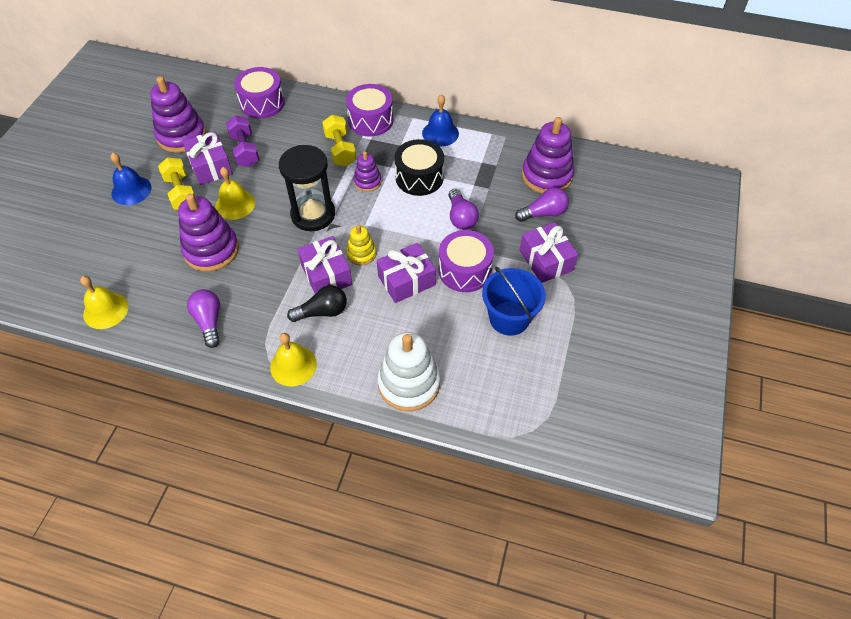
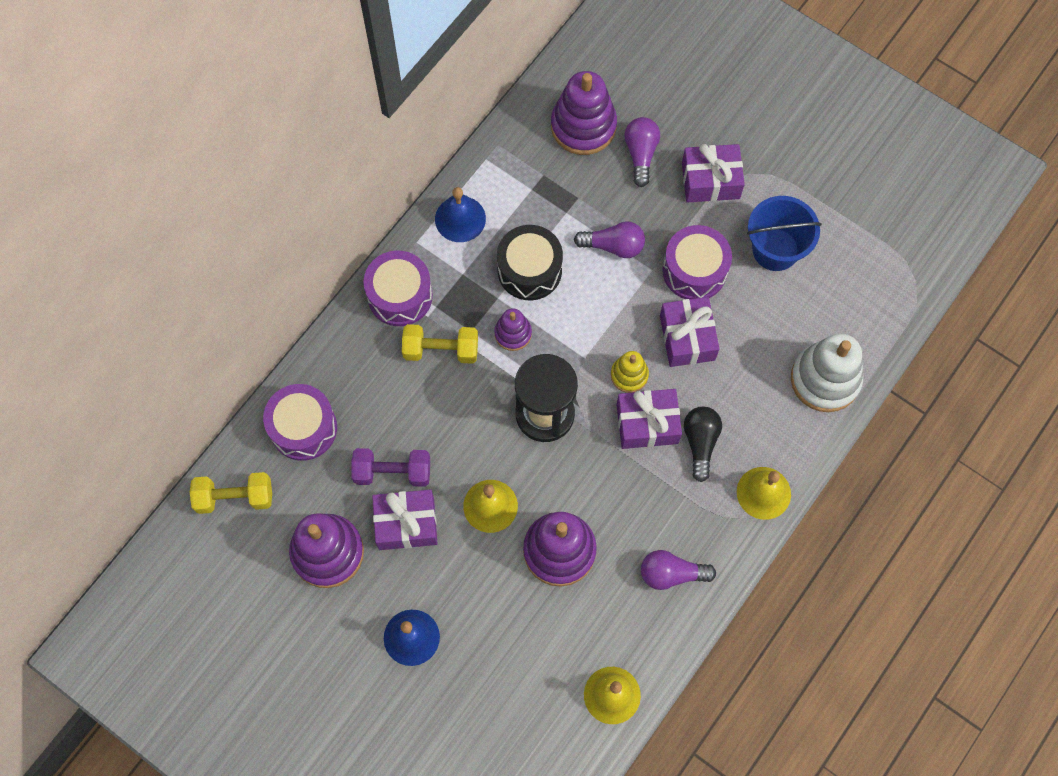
camera: 70 degrees left, 15 degrees up
yellow dumbbell [158,157,195,210] -> yellow dumbbell moved to [190,472,272,514]

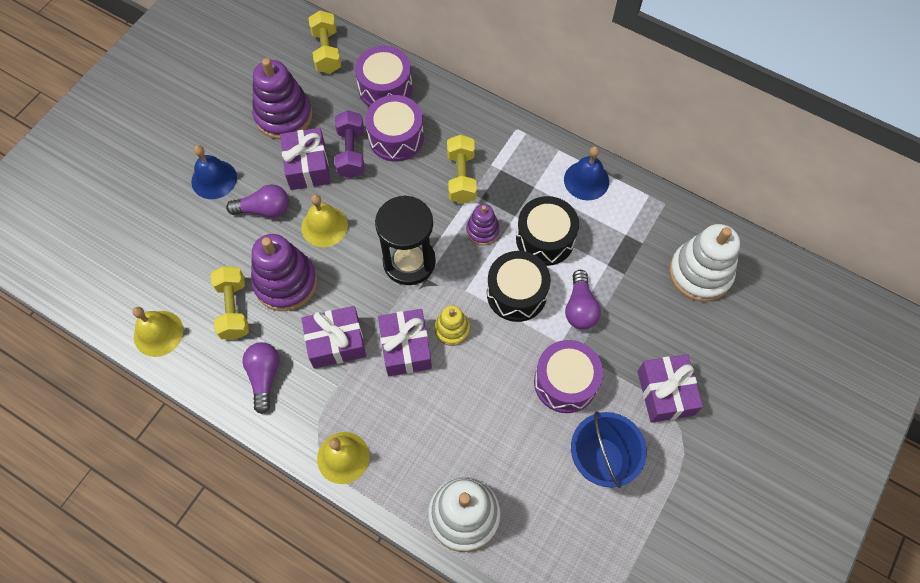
camera: 85 degrees right, 5 degrees down
purple drum [363,250,433,326] -> purple drum moved to [365,95,424,162]
purple stacking toy [551,71,617,155] -> white stacking toy [669,224,740,302]
purple light bulb [624,117,660,187] -> purple light bulb moved to [226,184,289,218]
purple gift [660,297,720,367] -> purple gift moved to [301,306,366,369]
black light bulb [684,407,722,482] -> none
none -> yellow dumbbell [211,266,249,340]
none -> black drum [487,251,551,322]

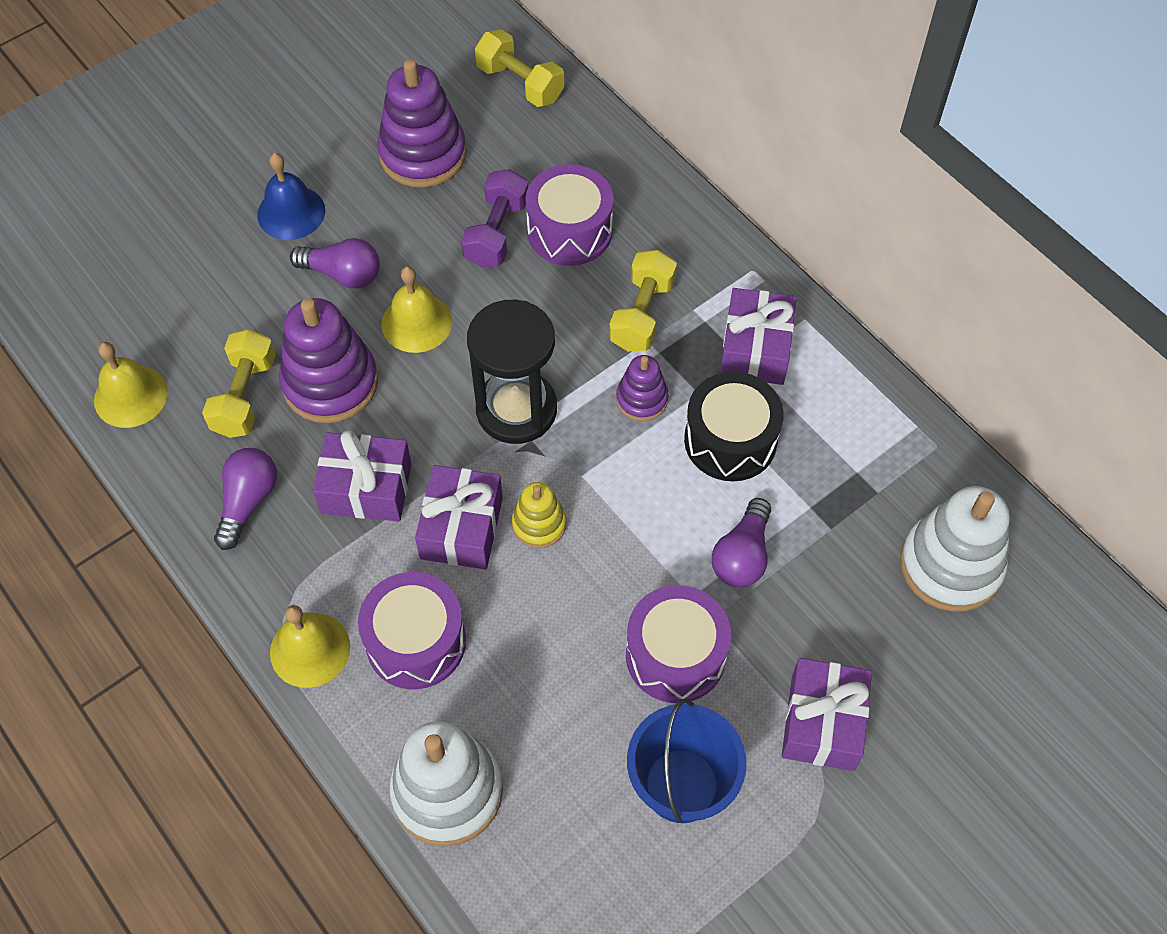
camera: 20 degrees right, 5 degrees down
purple gift [280,128,330,190] -> purple gift moved to [720,288,797,385]
yellow dumbbell [309,10,341,74] -> yellow dumbbell turned 60 degrees counterclockwise [475,29,564,107]
purple drum [355,46,412,107] -> purple drum moved to [358,572,466,689]
black drum [487,251,551,322] -> none
blue bell [564,146,609,200] -> none

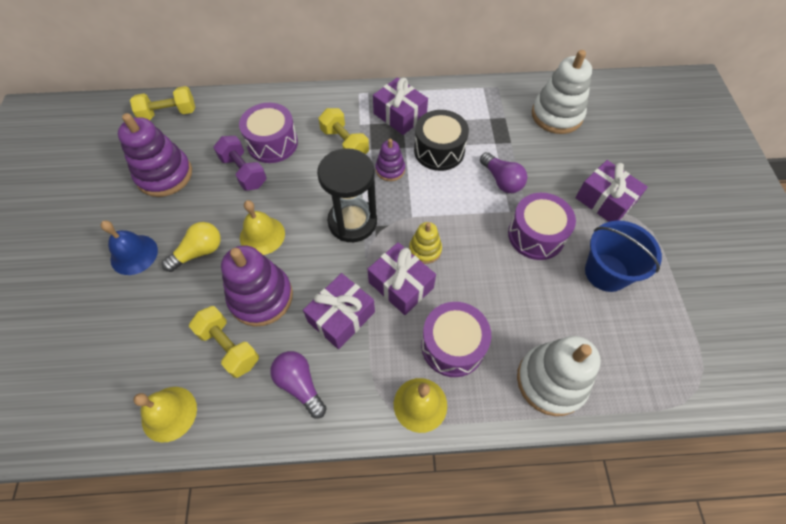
camera: 55 degrees left, 0 degrees up
purple light bulb [290,238,380,289] -> yellow light bulb [162,222,221,272]

